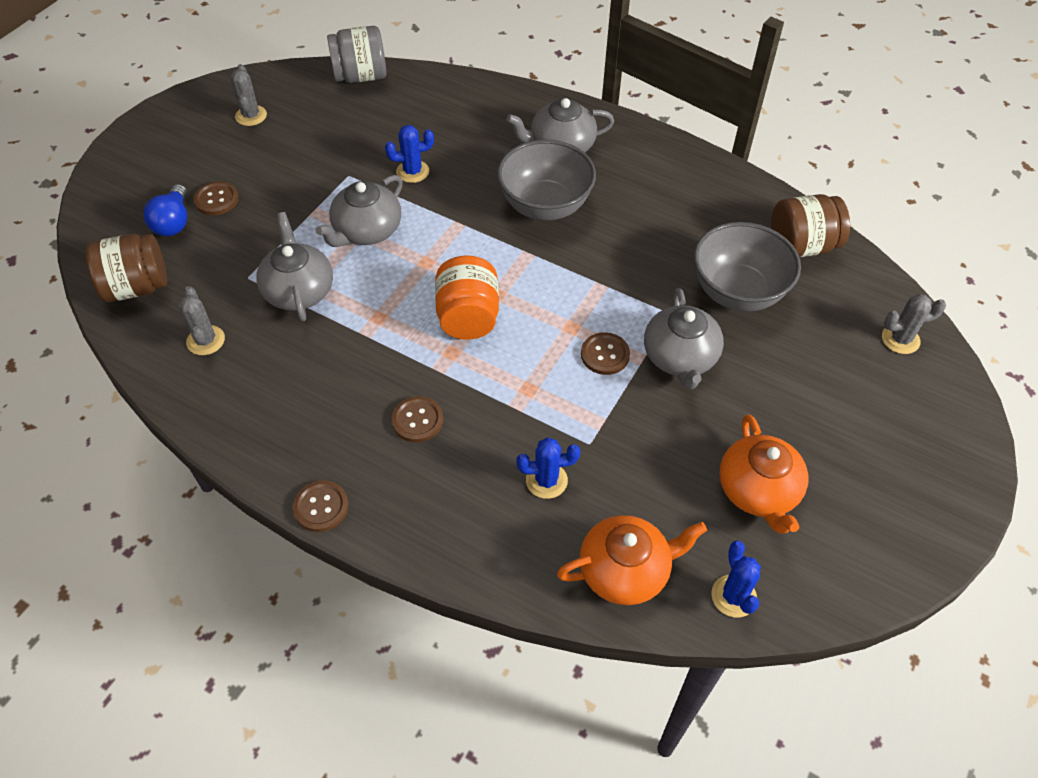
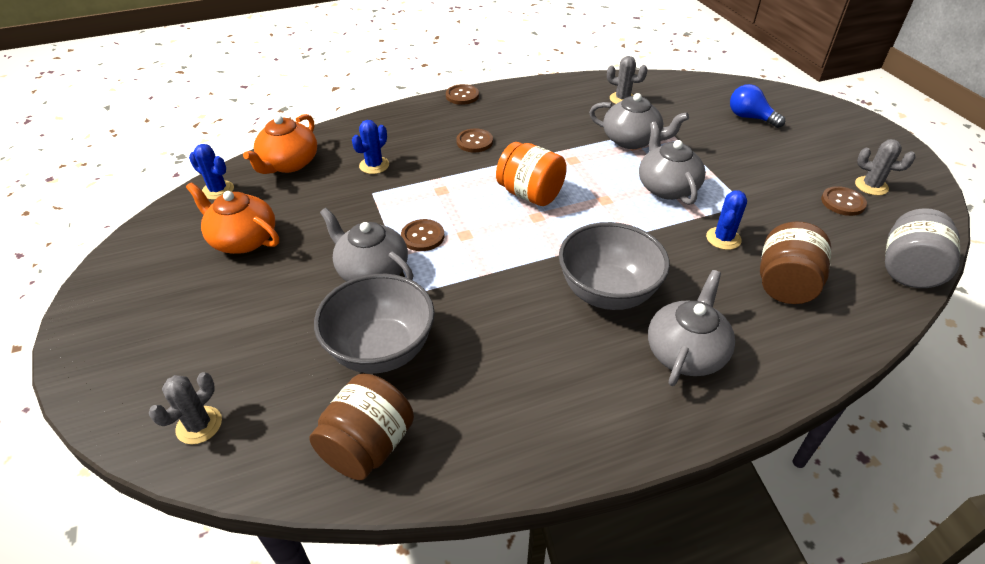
camera: 130 degrees right, 10 degrees down
brown jar [85,234,167,302] -> brown jar moved to [760,221,831,304]
brown button [193,181,239,215] -> brown button moved to [821,186,867,216]

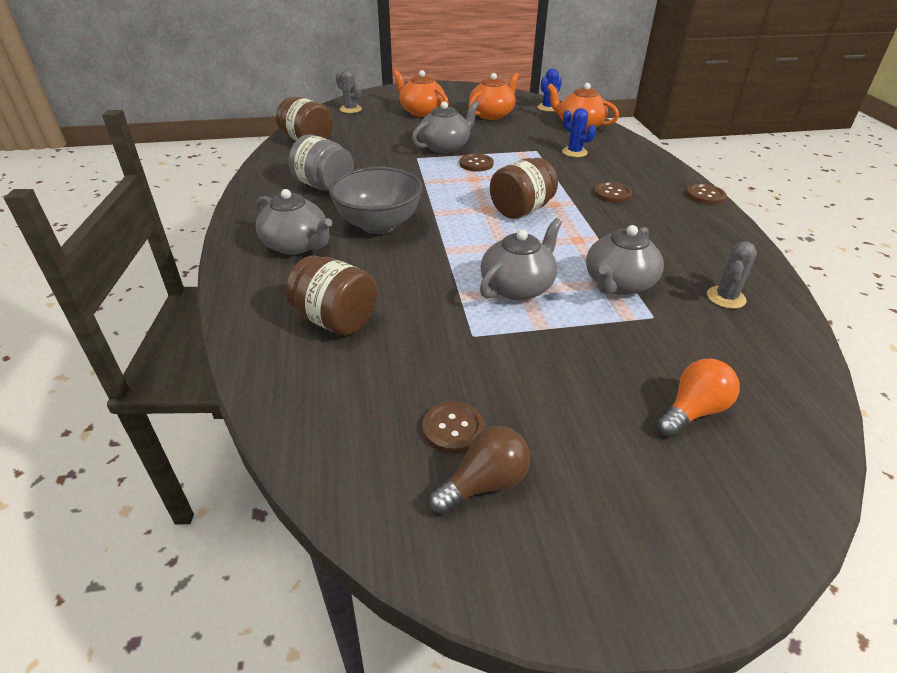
camera: 100 degrees right, 5 degrees down
grey bowl [314,274,435,373] -> none
orange jar [496,142,567,206] -> brown jar [490,158,558,219]
grey teapot [639,122,706,205] -> grey teapot turned 45 degrees counterclockwise [480,218,562,300]
blue cactus [706,190,747,250] -> none
blue light bulb [730,84,785,128] -> orange light bulb [657,359,740,437]
grey cactus [855,139,915,195] -> brown light bulb [429,426,530,515]
grey jar [885,208,960,288] -> grey jar moved to [289,134,354,191]
none -> orange teapot [393,70,449,117]

